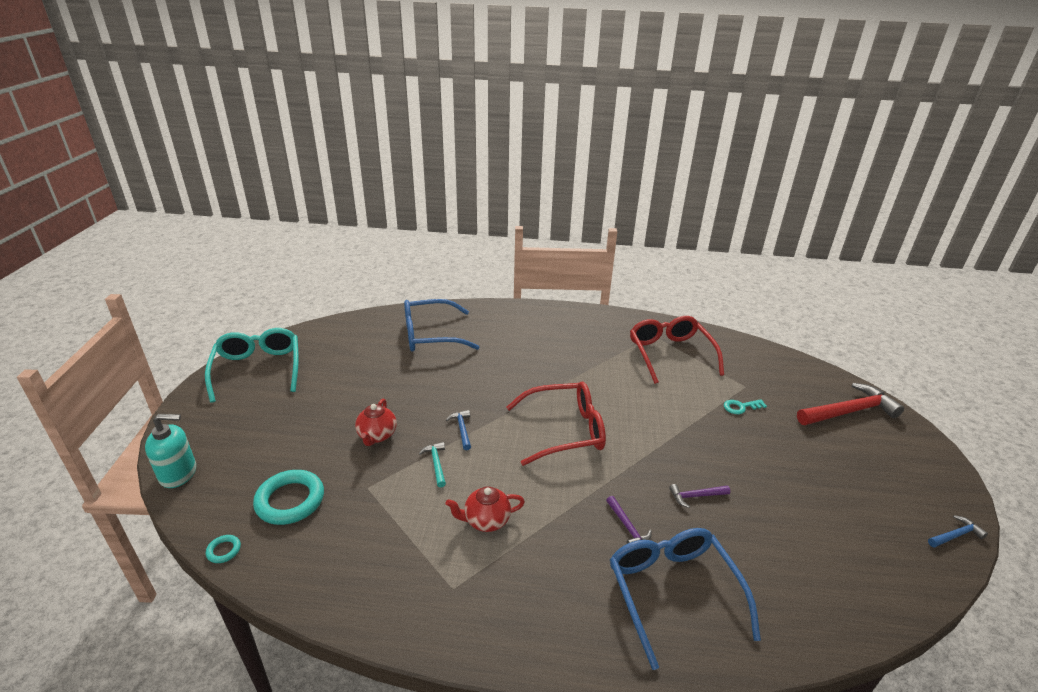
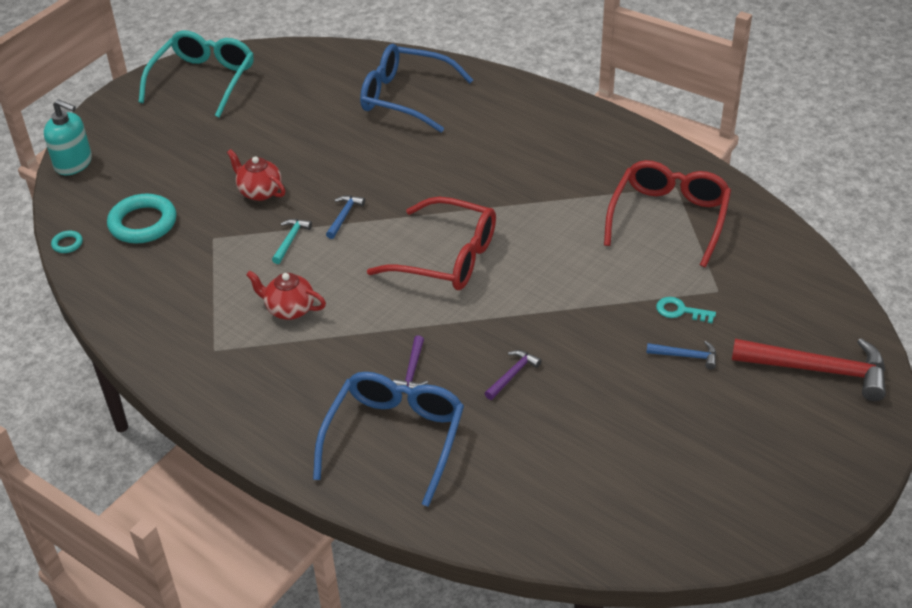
camera: 35 degrees right, 10 degrees up
red teapot [355,398,397,446] -> red teapot turned 90 degrees clockwise [227,149,285,201]
purple hammer [669,484,730,508] -> purple hammer turned 105 degrees clockwise [484,350,542,400]
blue hammer [928,515,988,548] -> blue hammer moved to [646,341,716,370]

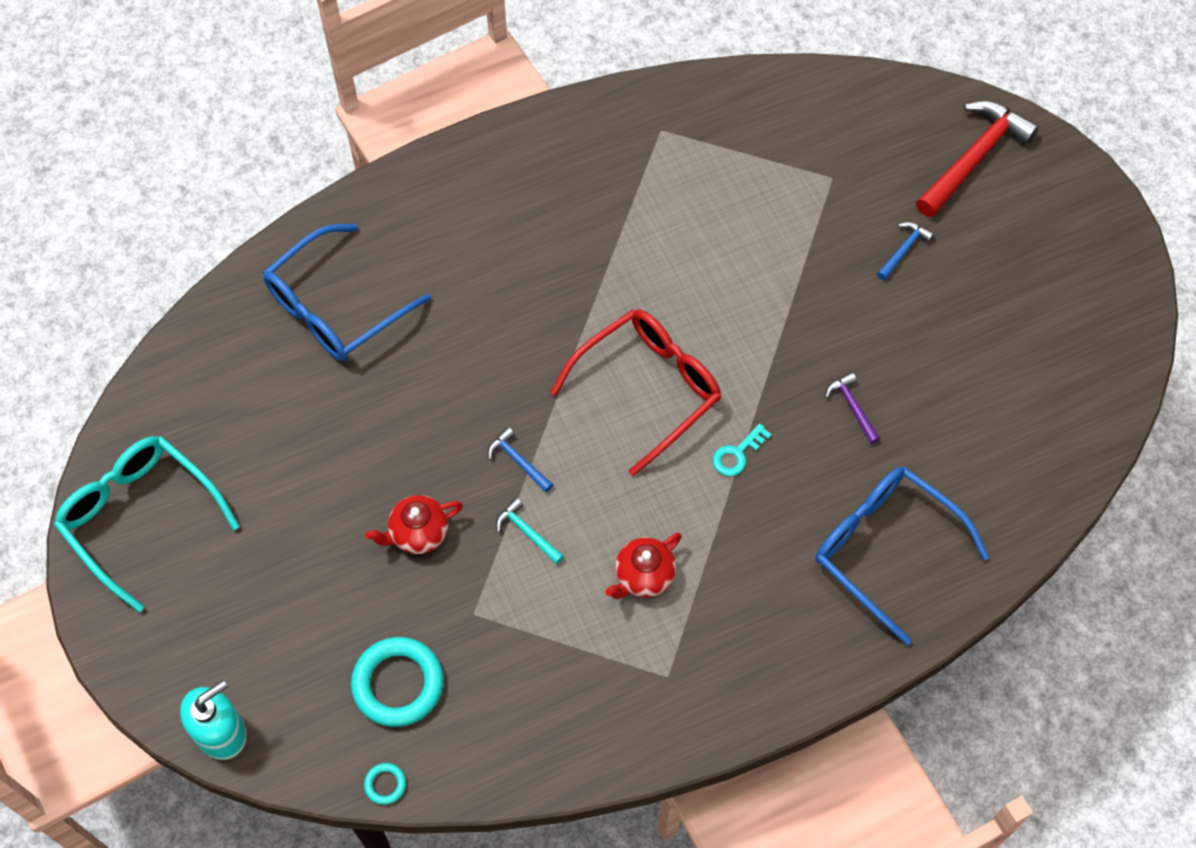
camera: 65 degrees left, 20 degrees up
purple hammer [393,335,428,388] -> none
red glasses [604,160,731,267] -> none
turquoise key [656,297,716,323] -> turquoise key moved to [713,423,772,476]

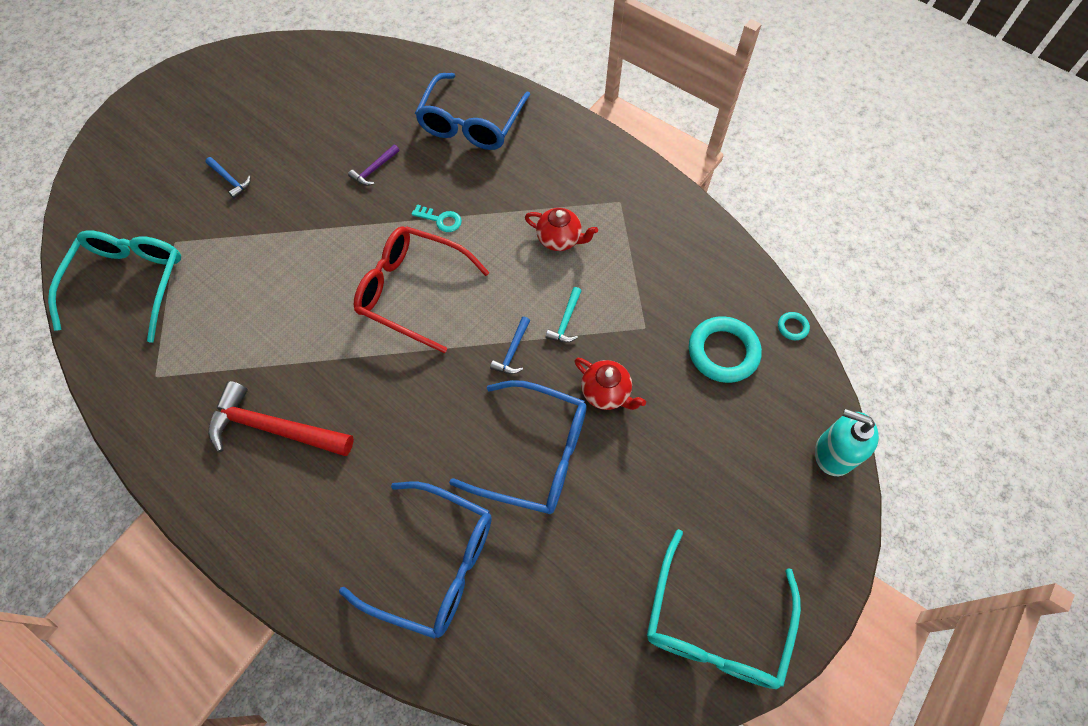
camera: 115 degrees left, 0 degrees up
blue hammer [877,222,934,281] -> blue hammer turned 150 degrees counterclockwise [205,157,251,199]
red hammer [916,101,1039,217] -> red hammer moved to [208,381,354,456]
none -> turquoise glasses [48,230,181,342]
none -> blue glasses [449,380,587,514]

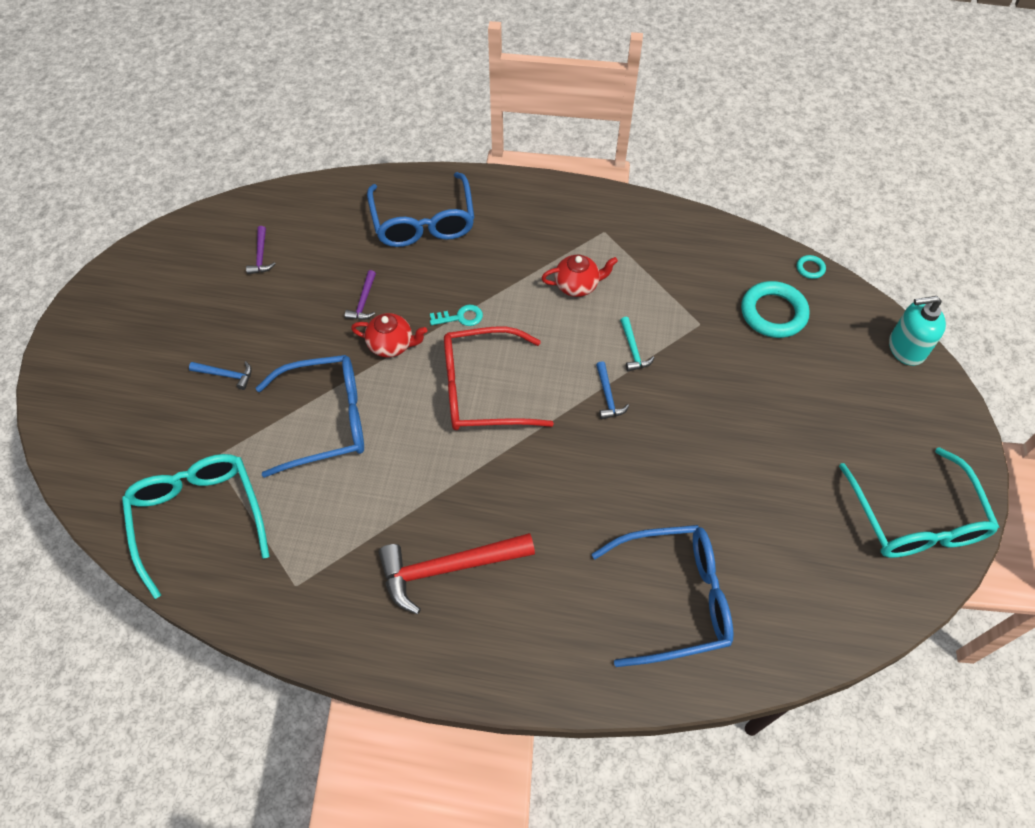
camera: 30 degrees left, 5 degrees down
blue glasses [449,380,587,514] -> blue glasses moved to [256,355,364,478]
red teapot [574,358,646,410] -> red teapot moved to [351,313,427,358]
none -> purple hammer [246,226,276,274]

